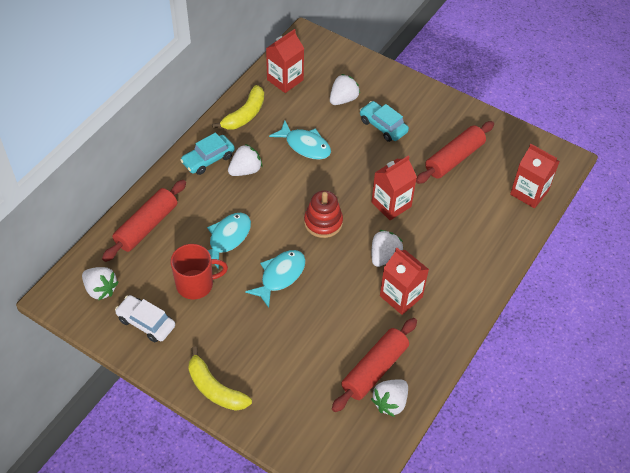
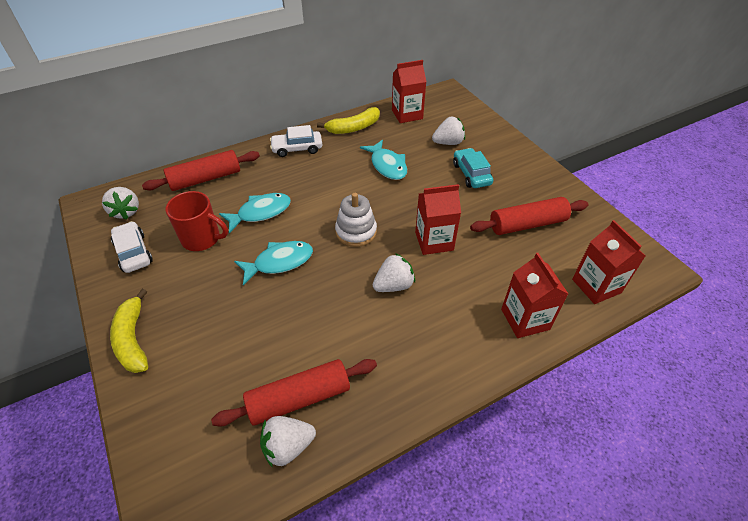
camera: 30 degrees right, 5 degrees down
turquoise car [180,133,235,175] -> white car [270,125,322,157]
white strawberry [228,144,263,176] -> none
red stacking toy [304,190,343,238] -> white stacking toy [335,193,377,247]
red carton [380,248,429,315] -> red carton moved to [501,253,568,338]

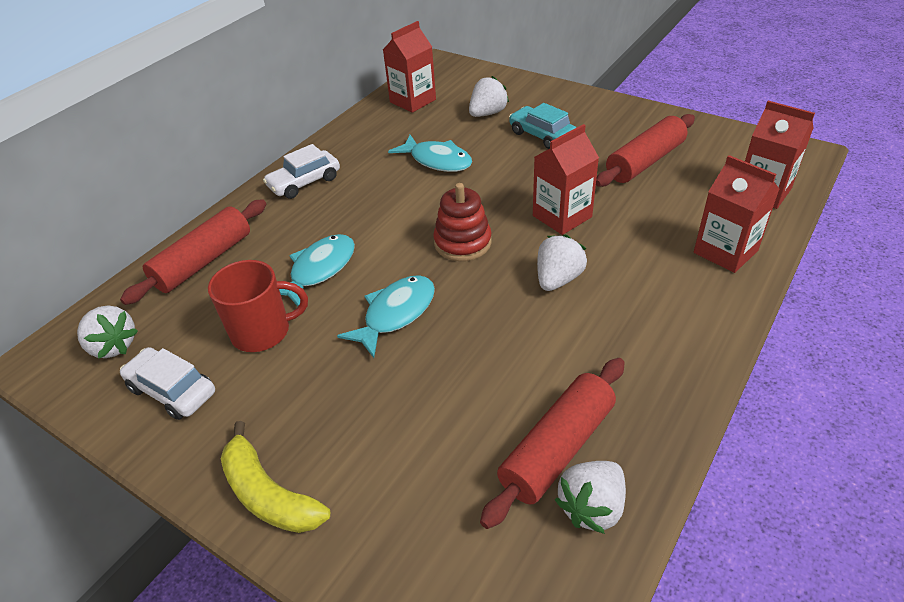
camera: 25 degrees left, 5 degrees down
yellow banana [317,107,380,134] -> none
white stacking toy [335,193,377,247] -> red stacking toy [433,183,492,261]

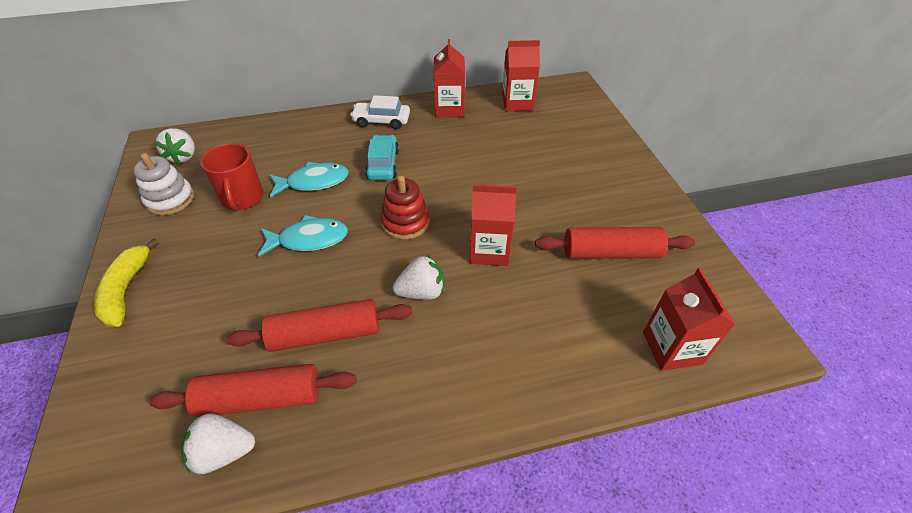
camera: 40 degrees right, 5 degrees up
red rolling pin [120,199,266,305] -> red rolling pin moved to [226,299,413,352]
white car [120,347,215,420] -> white stacking toy [133,153,194,215]
red mug [208,260,308,352] -> red mug turned 45 degrees clockwise [200,143,263,211]
turquoise fish [388,135,472,172] -> none
white strawberry [469,76,509,117] -> none
turquoise car [509,103,577,149] -> turquoise car moved to [365,135,399,180]
red carton [694,155,779,273] -> red carton moved to [434,39,465,117]

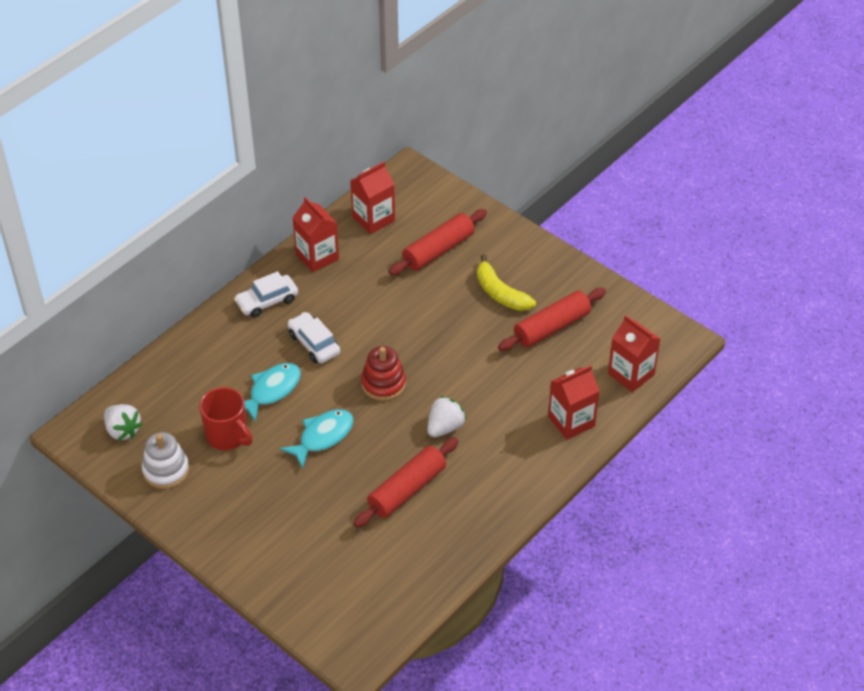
camera: 35 degrees left, 0 degrees up
yellow banana [94,238,160,327] -> yellow banana moved to [477,254,536,311]
red rolling pin [149,364,357,417] -> red rolling pin moved to [389,209,487,275]
white strawberry [182,414,255,474] -> none
turquoise car [365,135,399,180] -> white car [288,312,340,363]
red carton [470,184,517,266] -> red carton moved to [548,365,600,440]

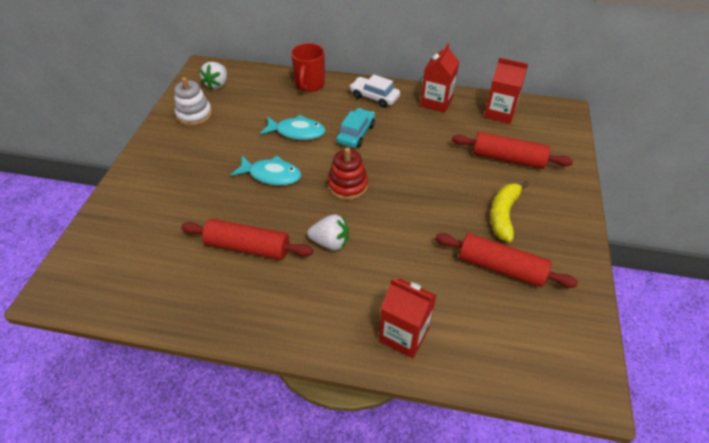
camera: 60 degrees right, 0 degrees up
red mug [199,387,253,450] -> red mug moved to [291,43,325,92]
white car [288,312,340,363] -> turquoise car [336,108,375,148]
red carton [608,315,660,392] -> none

